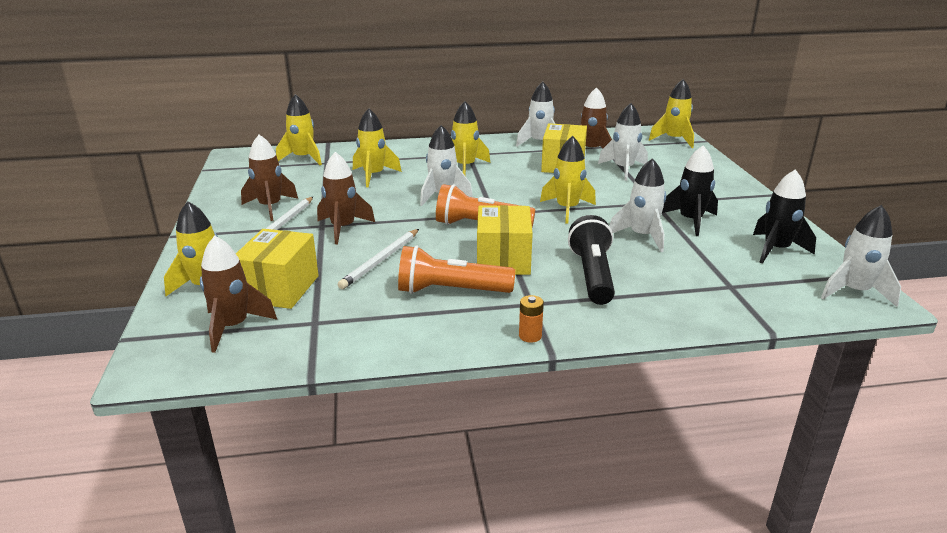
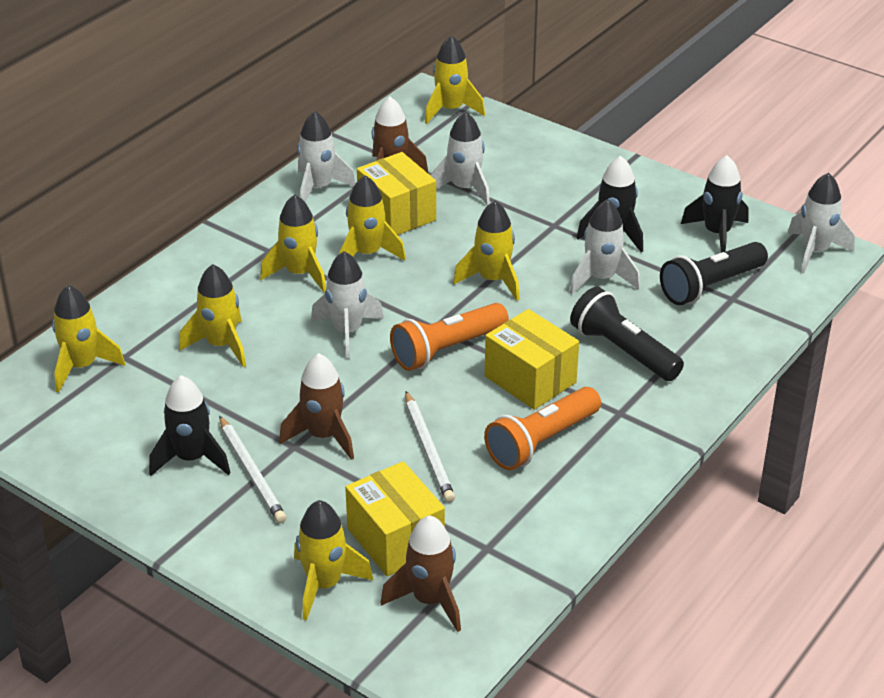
camera: 45 degrees left, 10 degrees up
brown rocket [241,134,298,221] -> black rocket [149,375,231,476]
orange battery [519,295,544,343] -> none
none -> yellow rocket [339,175,406,261]
none -> black flashlight [660,242,768,305]

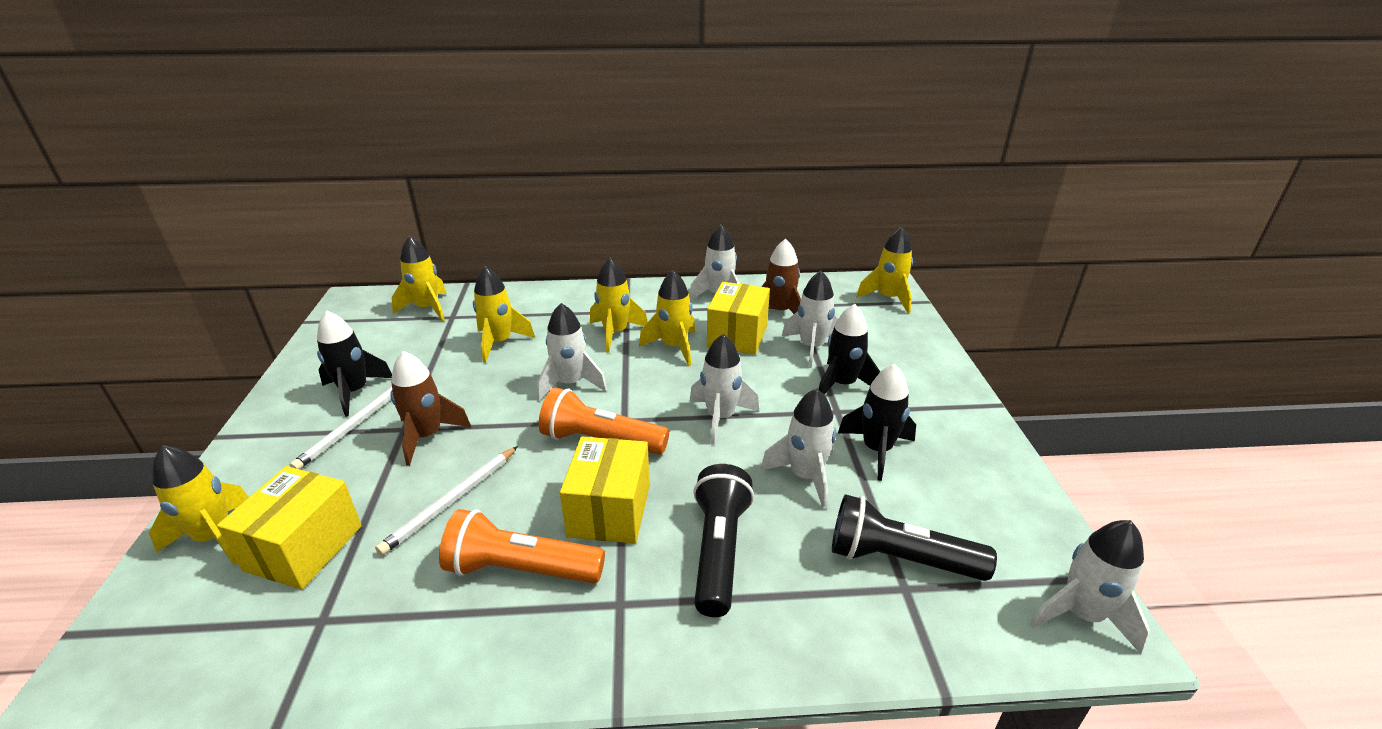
camera: 50 degrees right, 5 degrees down
brown rocket [381,515,461,632] -> none
yellow rocket [453,201,520,301] -> white rocket [689,334,759,445]
black rocket [681,155,749,253] -> black rocket moved to [818,304,880,395]

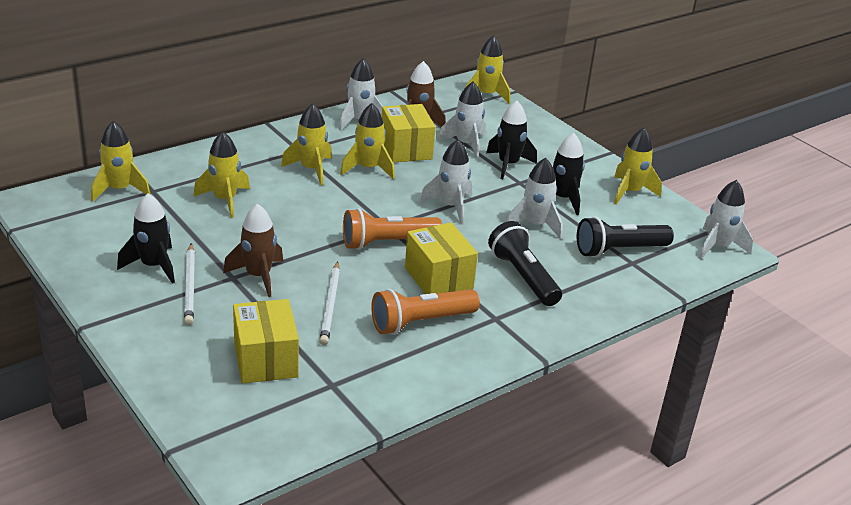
camera: 35 degrees left, 0 degrees up
yellow rocket [149,445,249,565] -> yellow rocket moved to [614,128,662,204]
white rocket [537,303,607,400] -> none

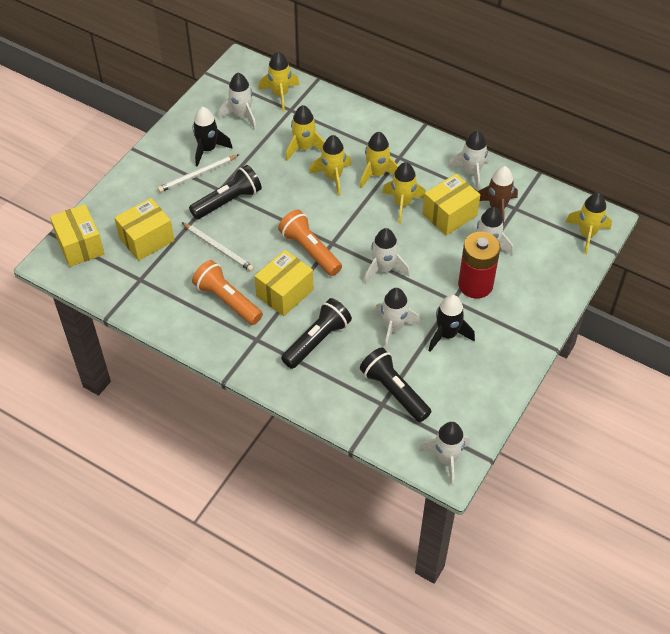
camera: 70 degrees right, 20 degrees up
brown rocket [223,204,283,297] -> black flashlight [189,165,262,220]
white pencil [319,261,340,345] -> white pencil turned 120 degrees counterclockwise [182,222,254,272]
black rocket [486,101,537,179] -> red battery [458,232,500,299]
yellow rocket [614,128,662,204] -> yellow rocket moved to [309,135,351,196]
none -> yellow box [50,204,105,267]
none -> white rocket [218,73,256,130]

